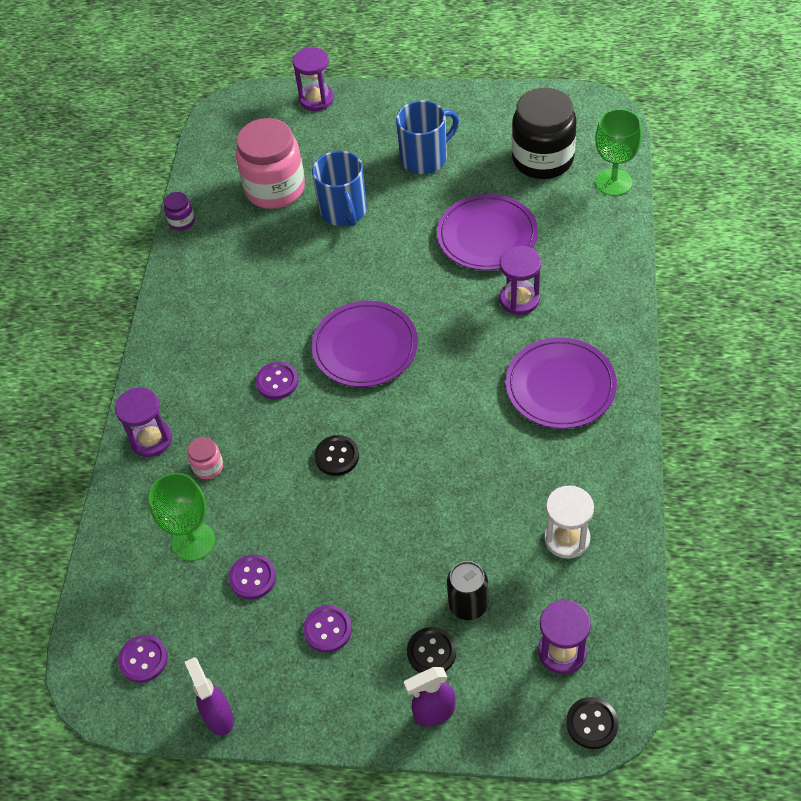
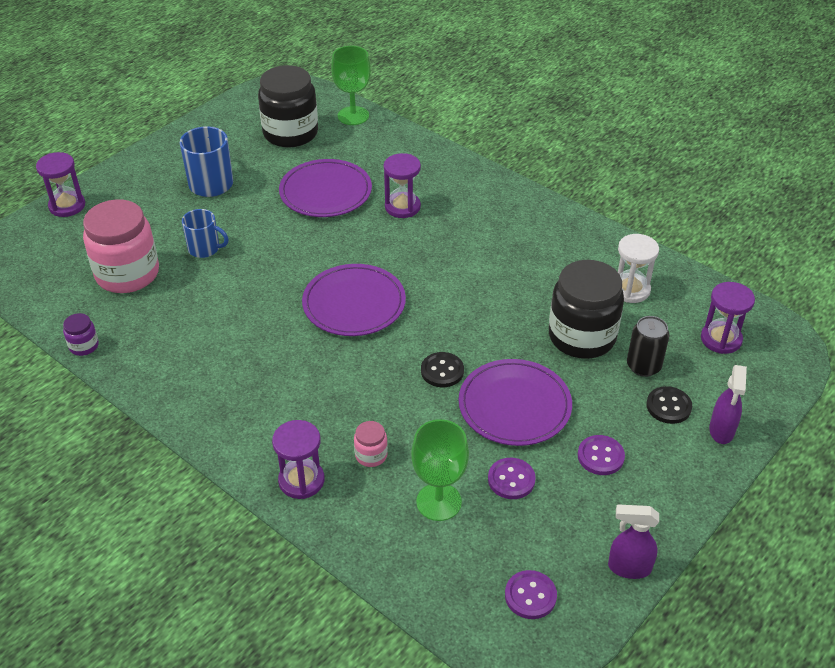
camera: 60 degrees left, 10 degrees down
purple button [256,362,298,400] -> none
blue mug [312,151,367,227] -> blue mug [182,209,229,258], size x0.66
purple plate [505,337,617,429] -> purple plate moved to [459,359,572,446]
black button [566,697,619,749] -> none
none -> black jar [549,260,624,359]

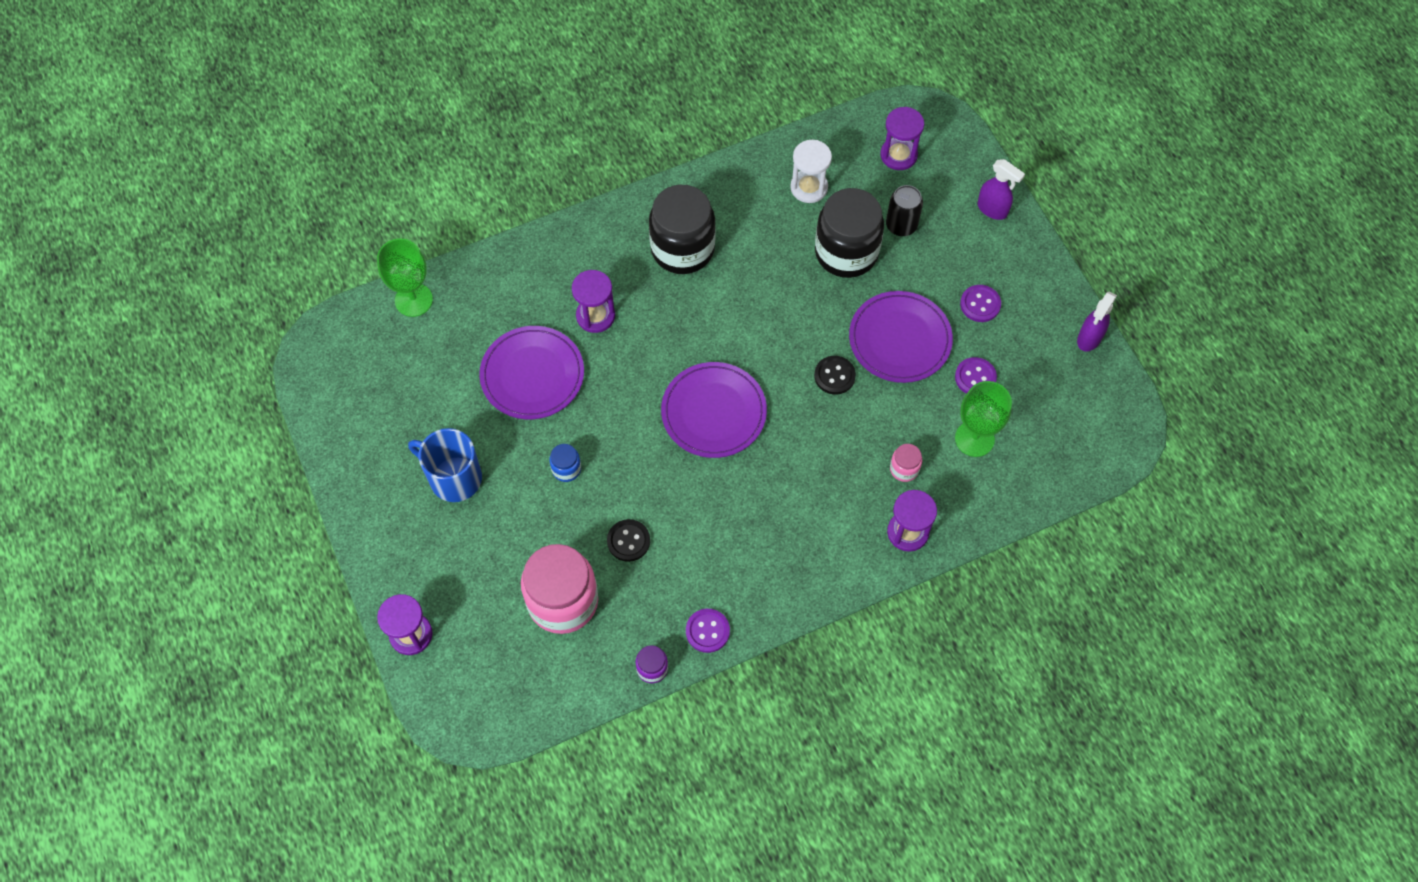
camera: 65 degrees left, 20 degrees up
blue mug [182,209,229,258] -> none
black jar [258,65,318,148] -> black jar moved to [649,185,716,274]
purple button [505,570,557,619] -> purple button moved to [686,609,730,653]
black button [646,386,692,424] -> black button moved to [607,519,650,562]
none -> blue jar [549,444,581,482]

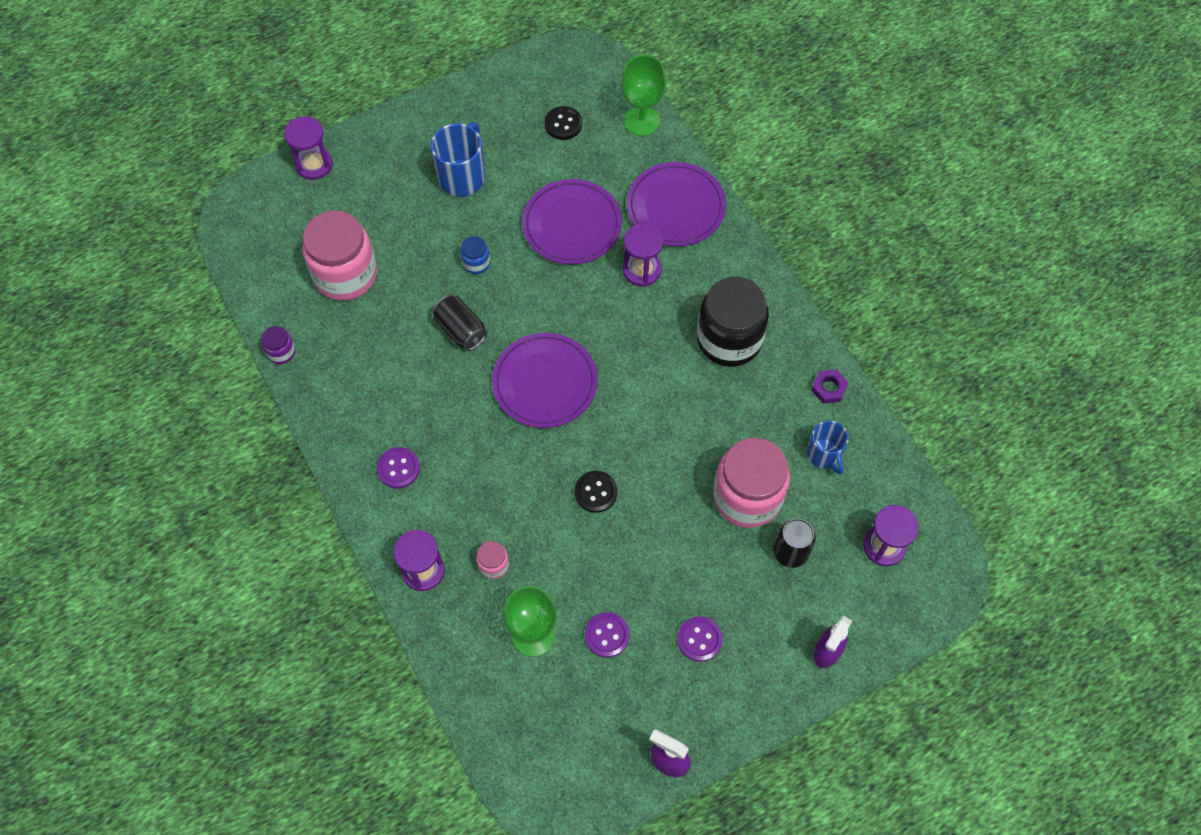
camera: 85 degrees right, 0 degrees up
black button [607,519,650,562] -> black button moved to [545,106,582,140]
purple button [686,609,730,653] -> purple button moved to [377,447,420,489]
white hourglass [790,140,832,203] -> blue mug [807,420,849,474]
black jar [815,188,884,278] -> pink jar [713,438,790,528]
purple plate [849,291,953,383] -> purple plate moved to [627,162,726,246]
none -> black can [432,294,487,351]
none -> purple nut [811,369,848,404]

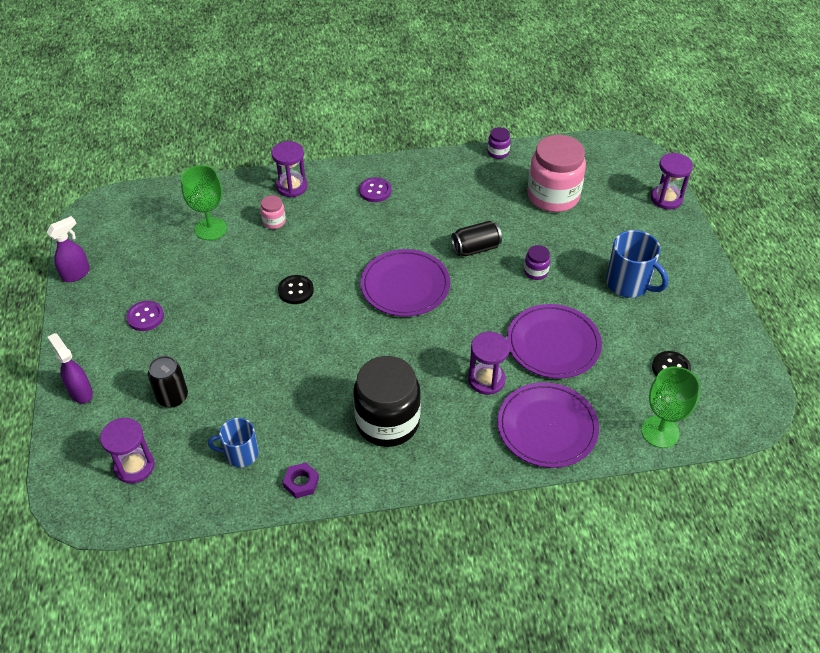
camera: 110 degrees right, 15 degrees down
blue jar [460,236,490,274] -> purple jar [524,245,551,280]
purple button [585,612,630,658] -> none
pink jar [713,438,790,528] -> none

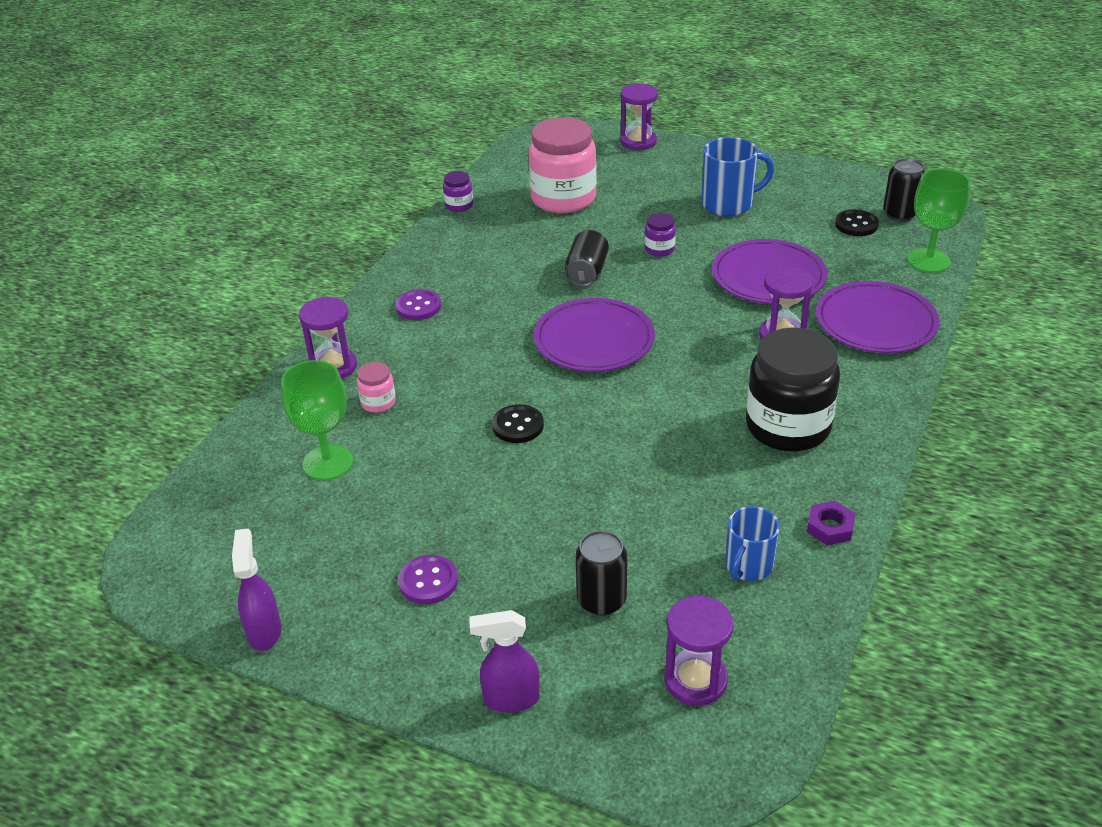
camera: 55 degrees left, 10 degrees down
none -> black can [883,158,925,222]

